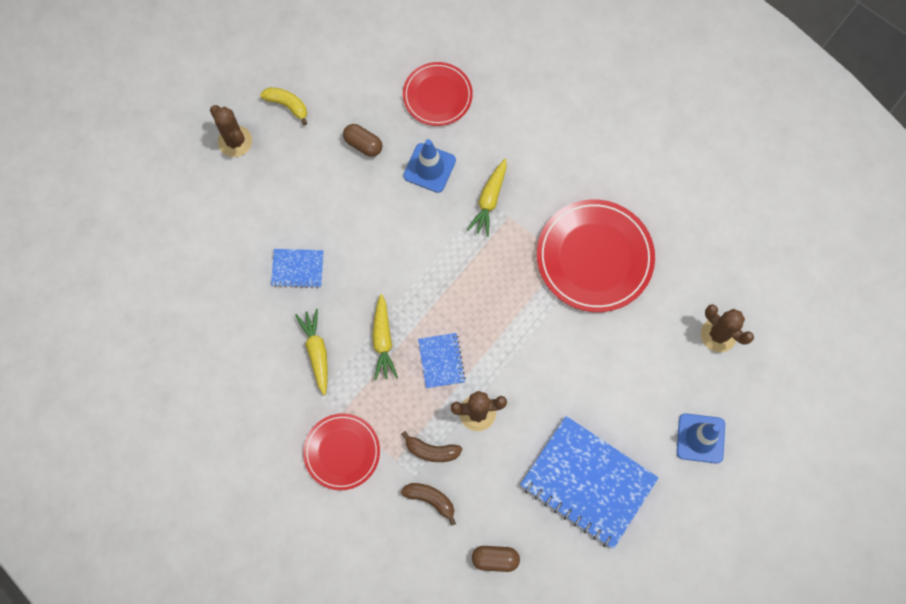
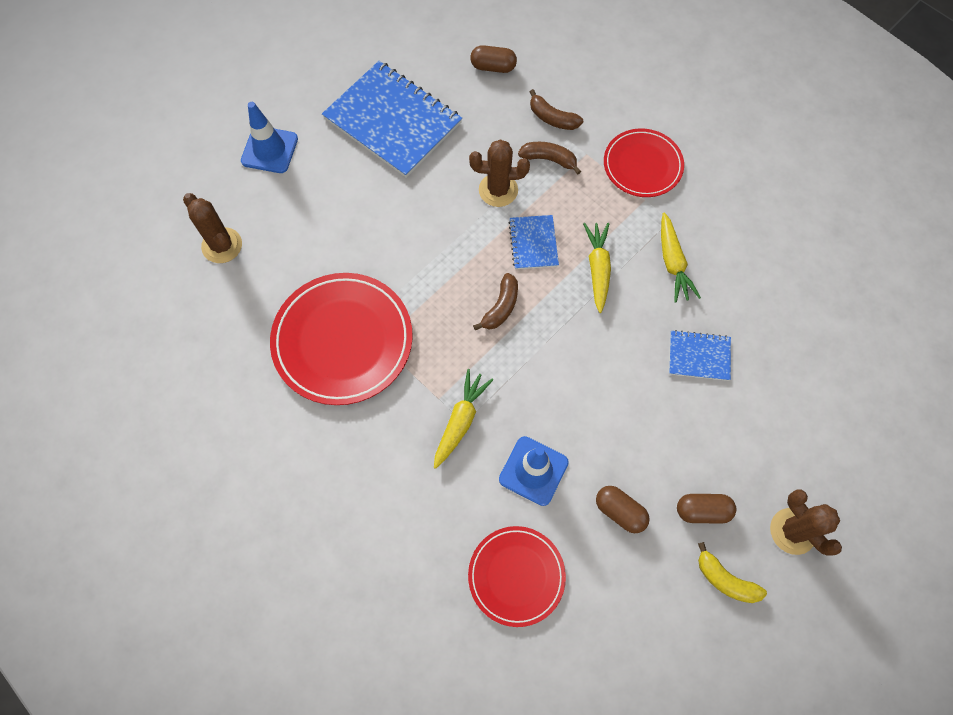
camera: 175 degrees left, 5 degrees down
none -> brown banana [473,273,518,330]
none -> brown capsule [677,494,736,524]

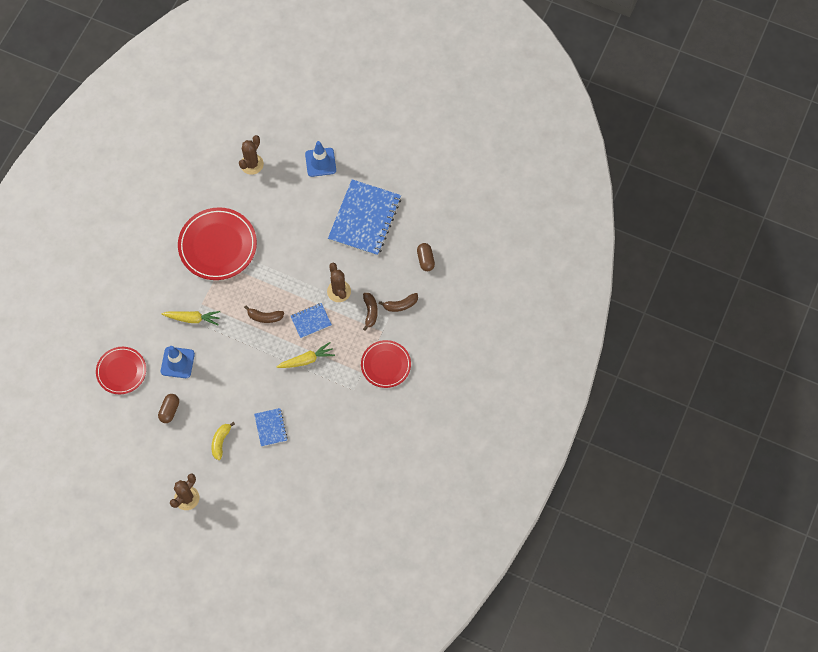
camera: 70 degrees right, 0 degrees up
brown banana [530,89,583,130] -> brown banana turned 120 degrees counterclockwise [379,293,418,312]
yellow carrot [661,212,701,303] -> none
brown capsule [677,494,736,524] -> none
yellow banana [698,542,767,603] -> yellow banana moved to [212,422,235,460]

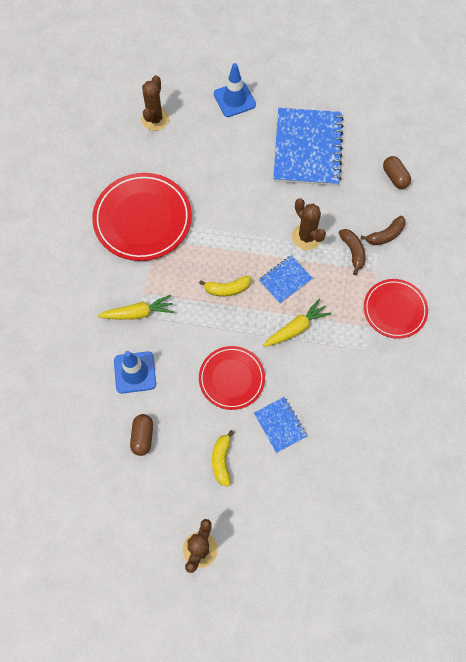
camera: 15 degrees left, 0 degrees up
red plate [96,347,146,394] -> red plate moved to [199,346,265,410]
brown banana [244,305,284,323] -> yellow banana [199,276,251,296]

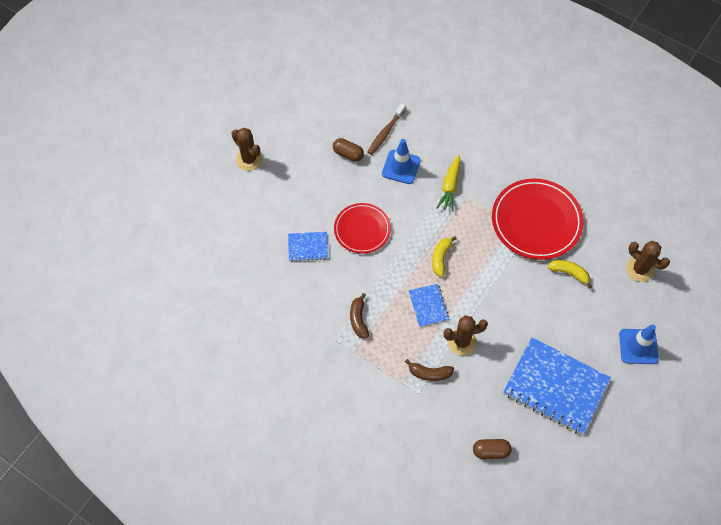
camera: 115 degrees right, 5 degrees down
yellow banana [212,430,234,487] -> yellow banana moved to [548,260,592,289]
yellow carrot [263,299,331,347] -> none
brown banana [361,216,406,245] -> brown banana moved to [350,293,369,338]
red plate [364,279,428,339] -> none
none -> brown toothbrush [368,103,406,155]

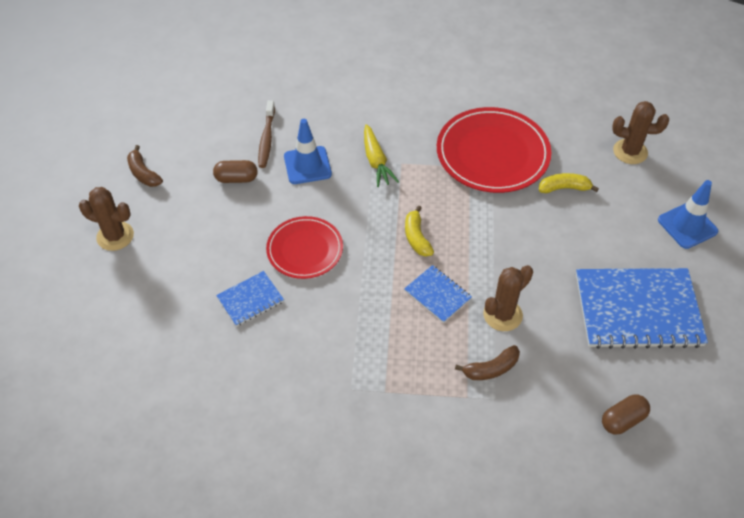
camera: 30 degrees left, 10 degrees down
brown banana [350,293,369,338] -> brown banana moved to [127,145,163,187]

